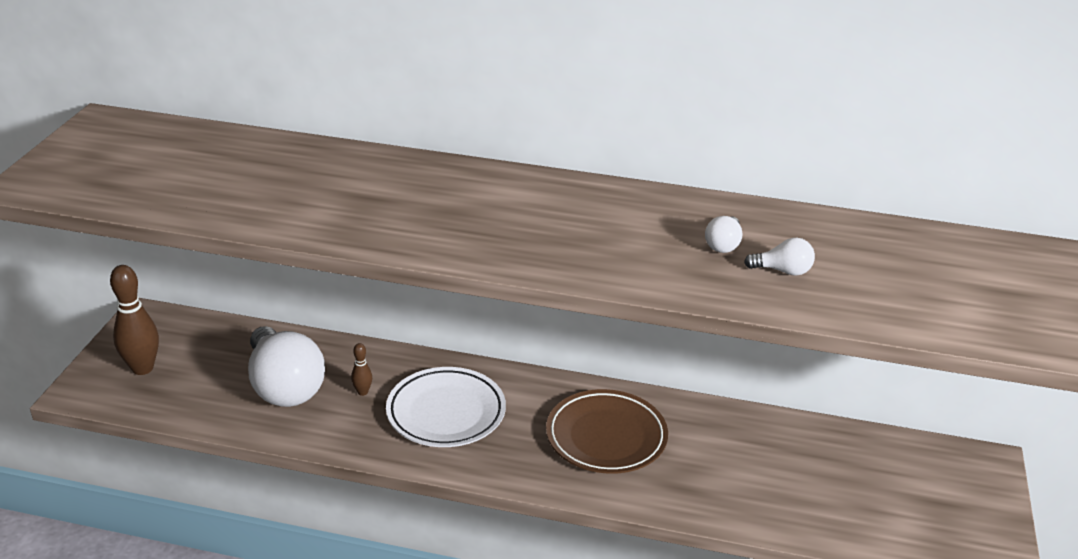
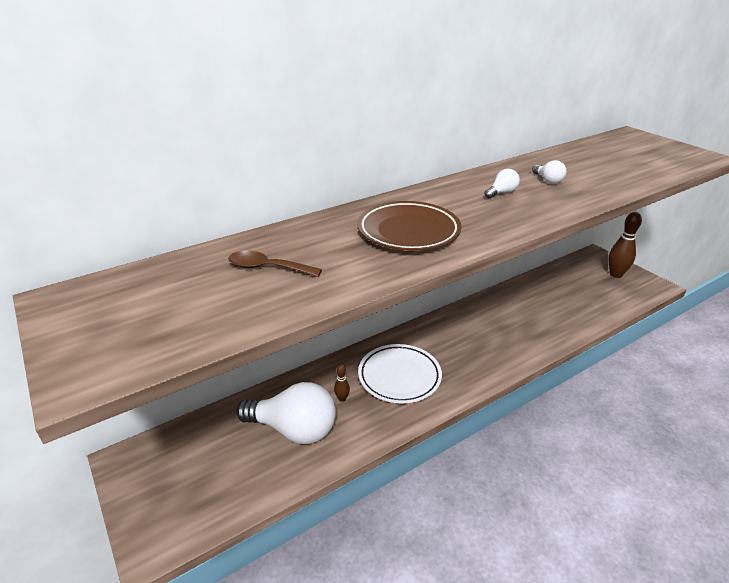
camera: 45 degrees left, 0 degrees up
brown bowling pin [110,265,159,375] -> brown bowling pin moved to [609,212,642,278]
brown plate [546,389,668,474] -> brown plate moved to [357,201,461,251]
white light bulb [744,238,815,276] -> white light bulb moved to [485,169,520,198]
none -> brown spoon [228,250,322,277]

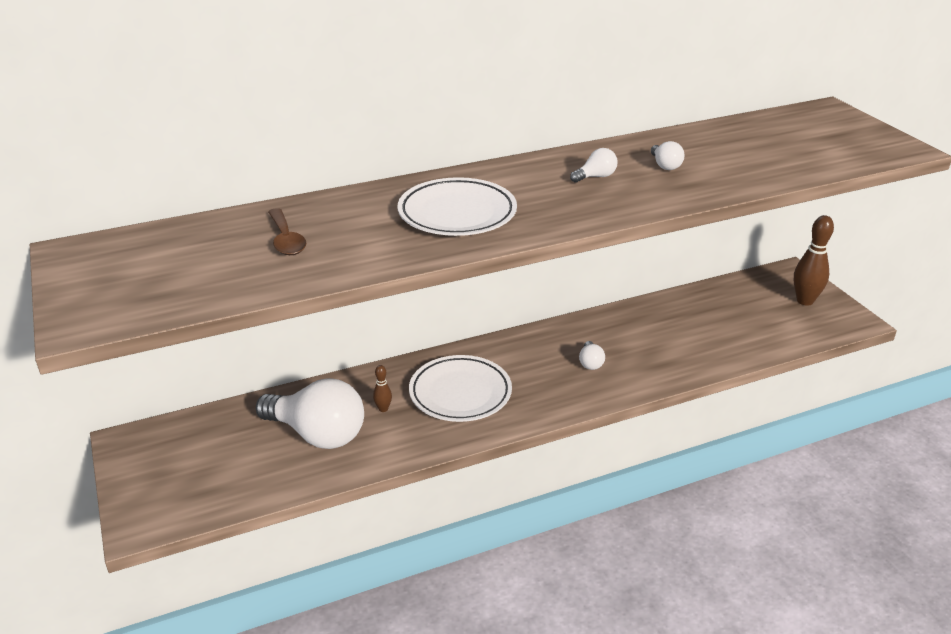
camera: 10 degrees right, 0 degrees up
brown spoon [228,250,322,277] -> brown spoon turned 135 degrees counterclockwise [268,208,307,255]
brown plate [357,201,461,251] -> white plate [398,177,517,236]
none -> white light bulb [579,341,605,370]

